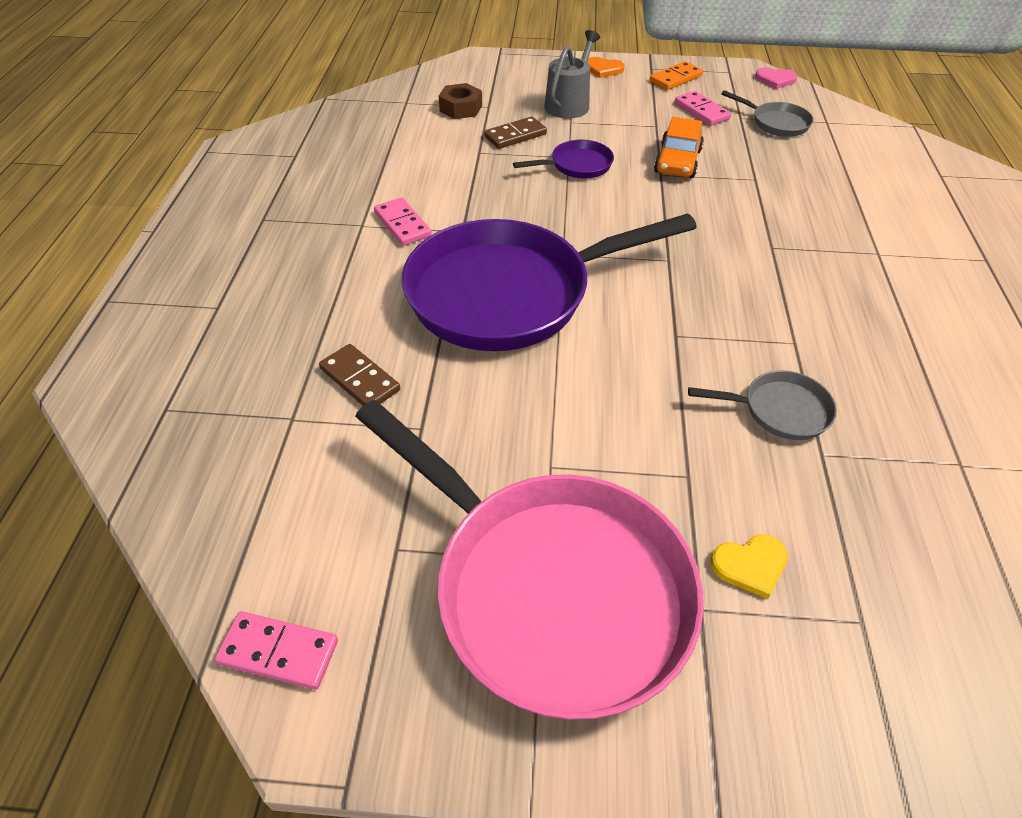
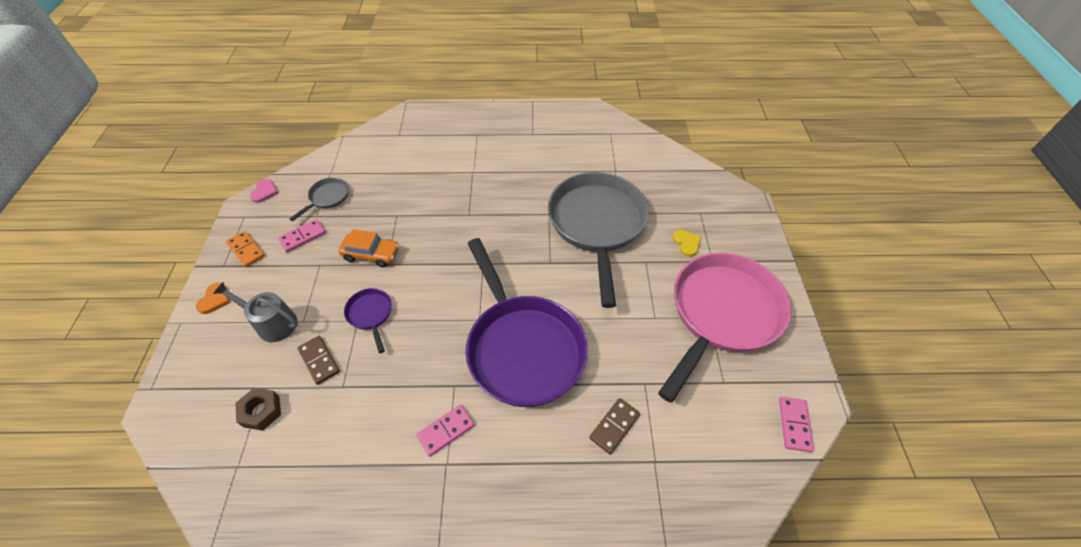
camera: 95 degrees left, 5 degrees up
grey pan [688,371,837,440] -> grey pan [548,172,649,308], size x2.41

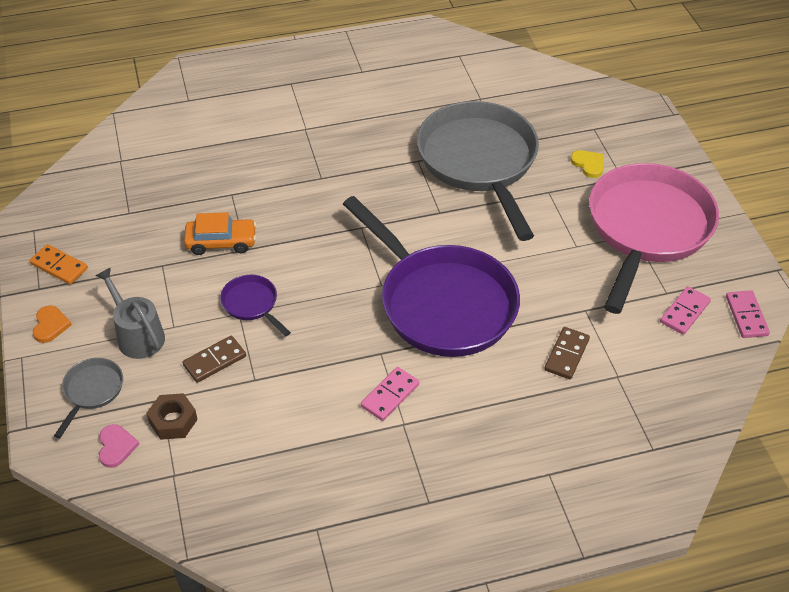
camera: 15 degrees left, 5 degrees down
grey watering can [213,282,298,342] -> grey watering can turned 45 degrees clockwise [95,268,165,359]
pink heart [250,179,278,203] -> pink heart moved to [99,424,139,468]
pink domino [278,219,326,252] -> pink domino moved to [660,286,711,335]
grey pan [289,177,349,221] -> grey pan moved to [54,358,123,438]
brown domino [298,336,340,385] -> brown domino turned 75 degrees counterclockwise [182,336,246,383]

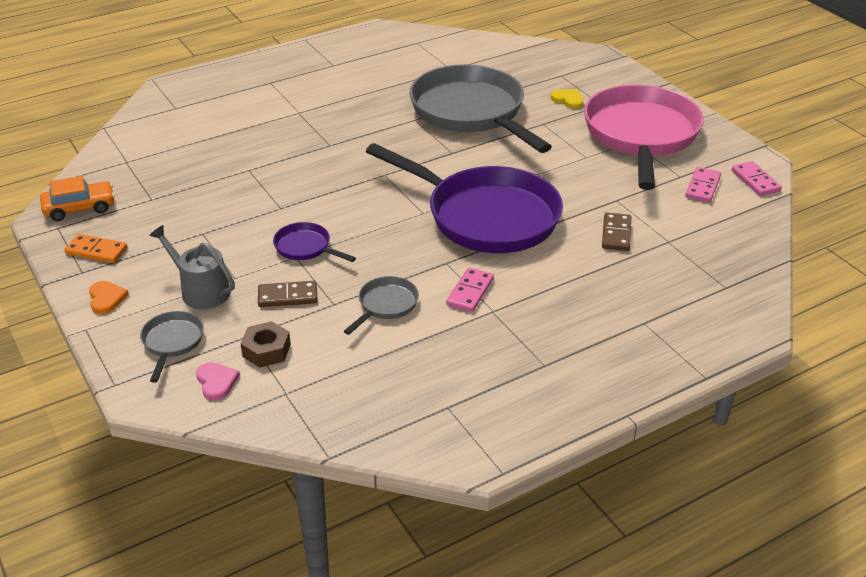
camera: 15 degrees left, 10 degrees down
brown domino [182,336,246,383] -> brown domino turned 45 degrees clockwise [258,281,318,307]
orange car [184,212,256,255] -> orange car moved to [40,176,115,221]
none -> grey pan [344,276,419,335]

